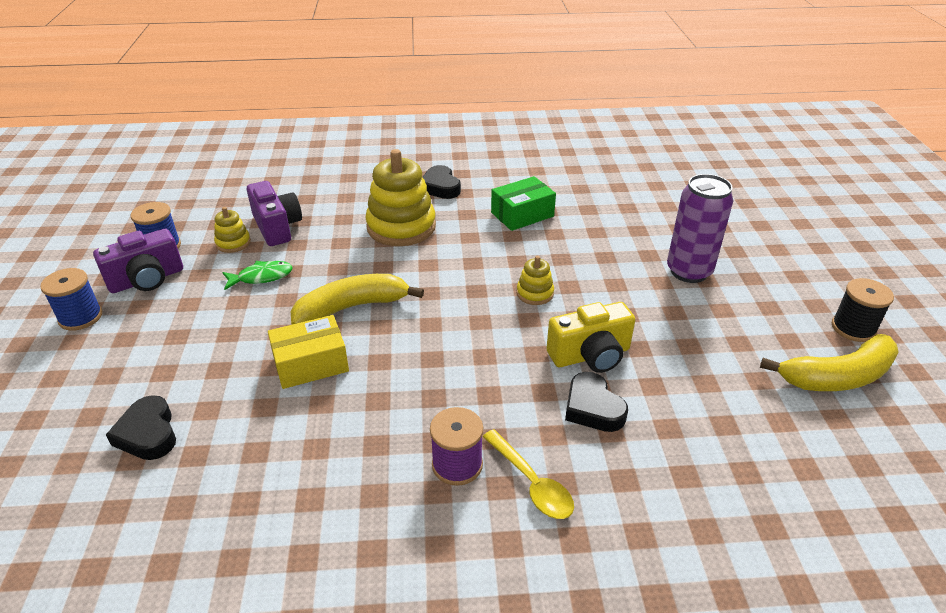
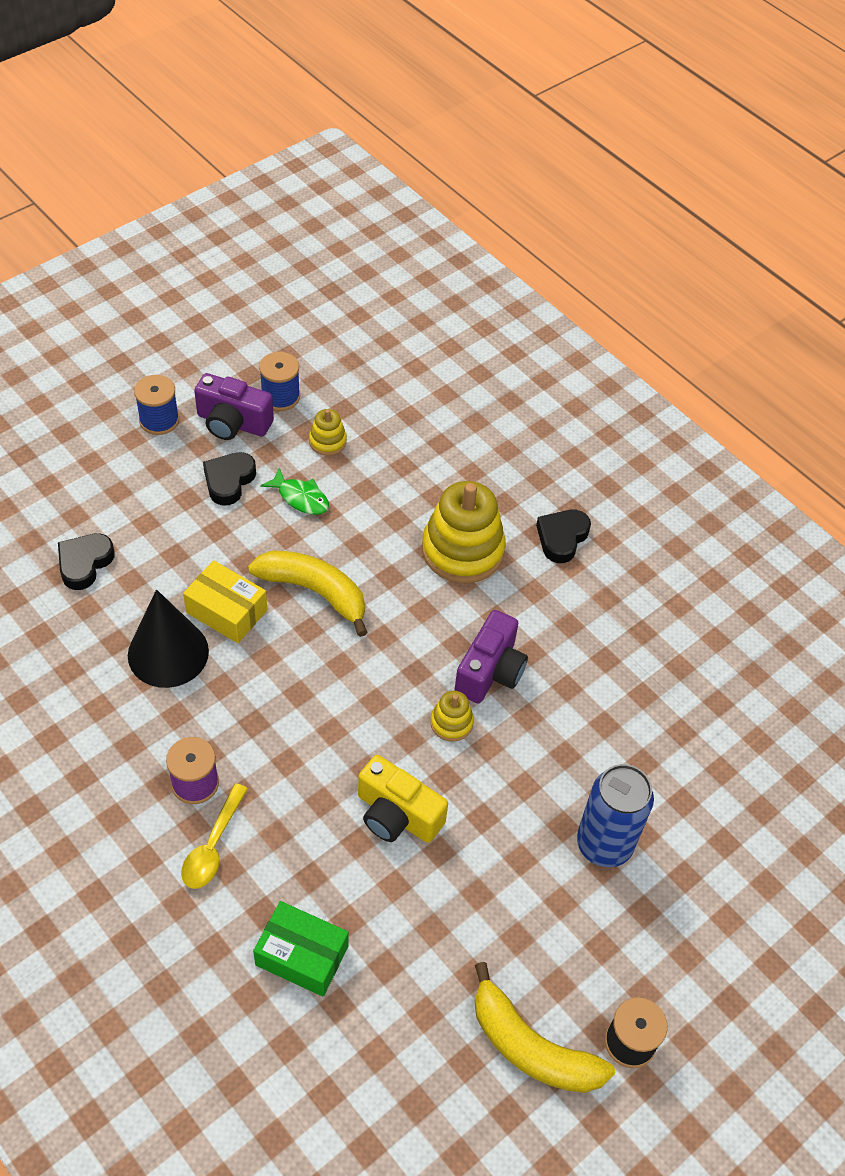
camera: 50 degrees right, 15 degrees up
purple camera [247,181,302,246] -> purple camera moved to [454,610,528,703]
green box [491,176,556,231] -> green box moved to [253,901,349,997]
black heart [565,372,628,432] -> black heart moved to [203,452,256,506]
purple can [667,174,733,283] -> blue can [577,764,654,867]
none -> black cone [128,589,209,688]

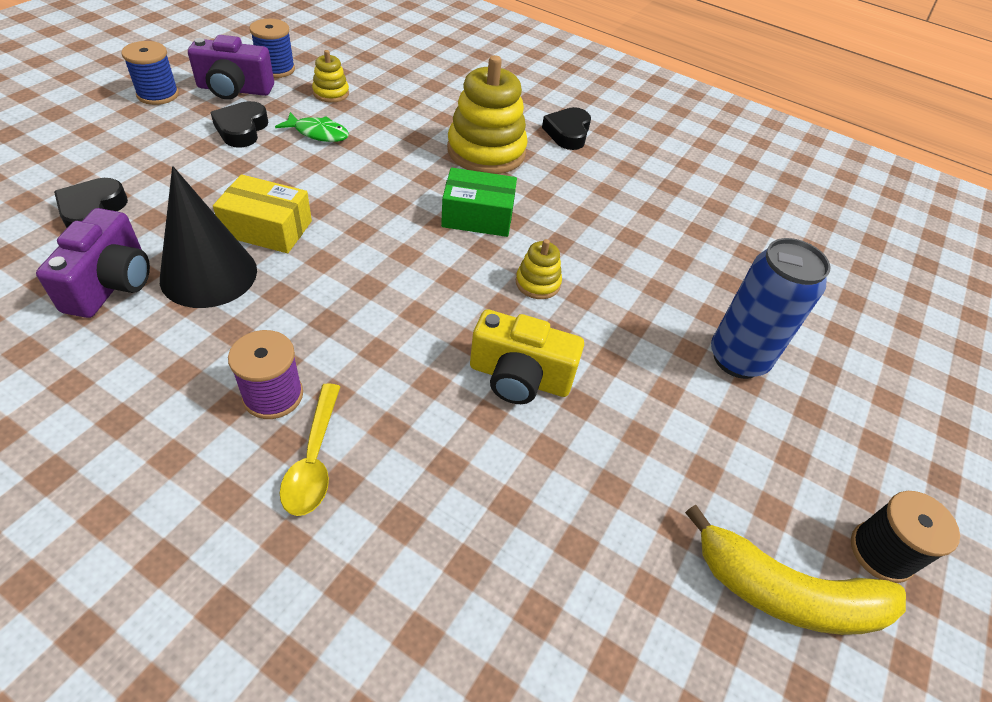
camera: 20 degrees left, 5 degrees down
yellow banana [248,551,368,637] -> none
green box [253,901,349,997] -> green box moved to [441,168,517,237]
purple camera [454,610,528,703] -> purple camera moved to [36,208,150,318]

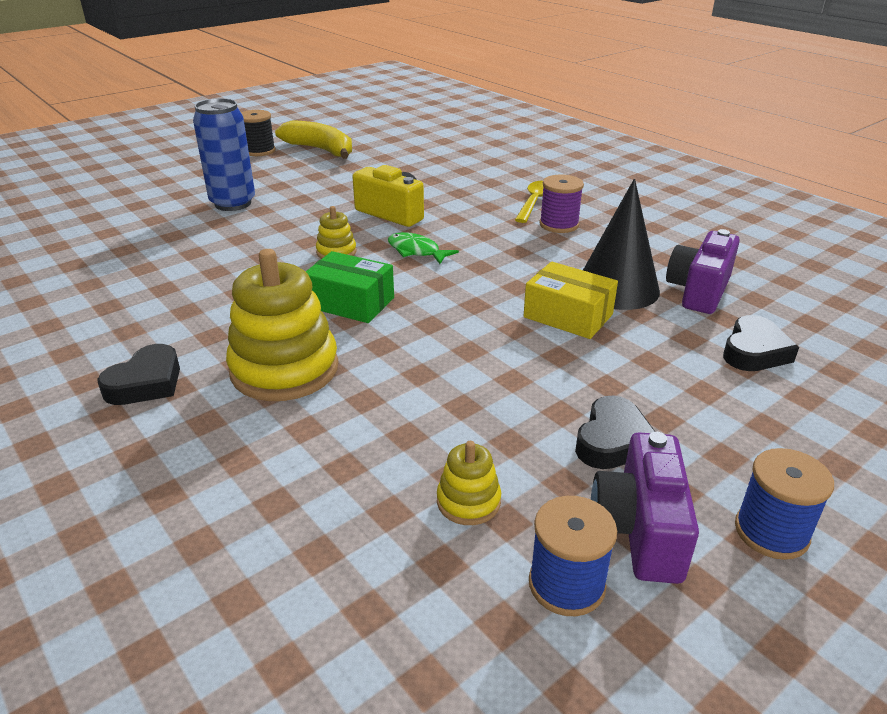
camera: 155 degrees left, 15 degrees down
purple camera [188,35,274,99] -> purple camera turned 105 degrees counterclockwise [591,432,699,584]
green fish [275,112,349,142] -> green fish moved to [388,232,459,264]

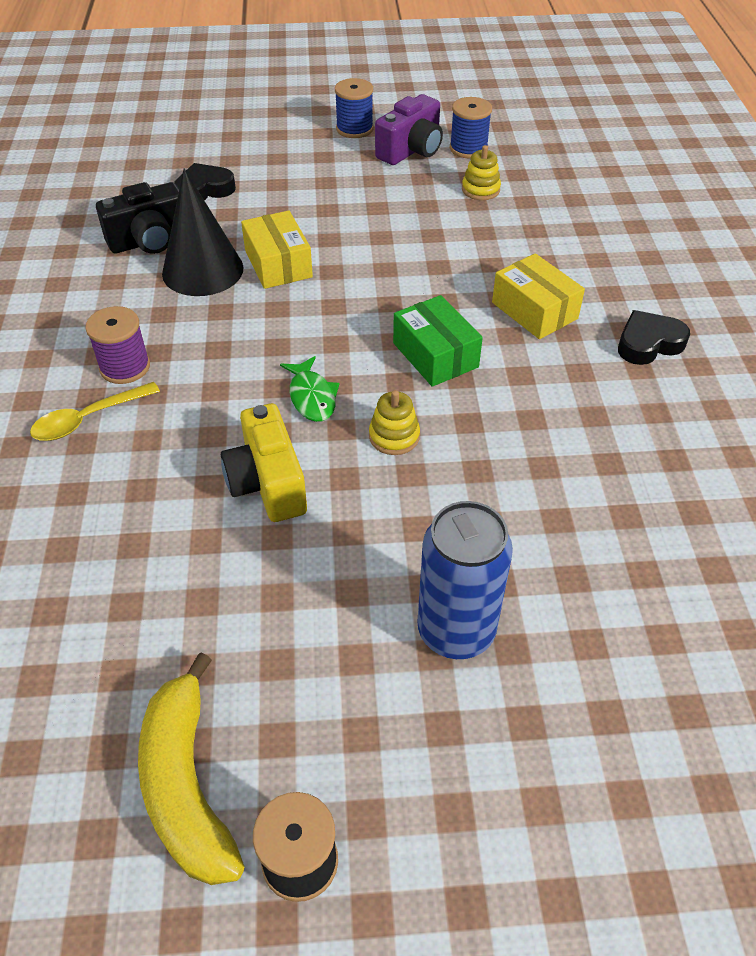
camera: 145 degrees left, 15 degrees up
yellow stacking toy [226,249,338,401] -> yellow box [492,253,585,339]
black heart [575,395,655,469] -> none
purple camera [666,229,740,314] -> black camera [96,182,179,254]

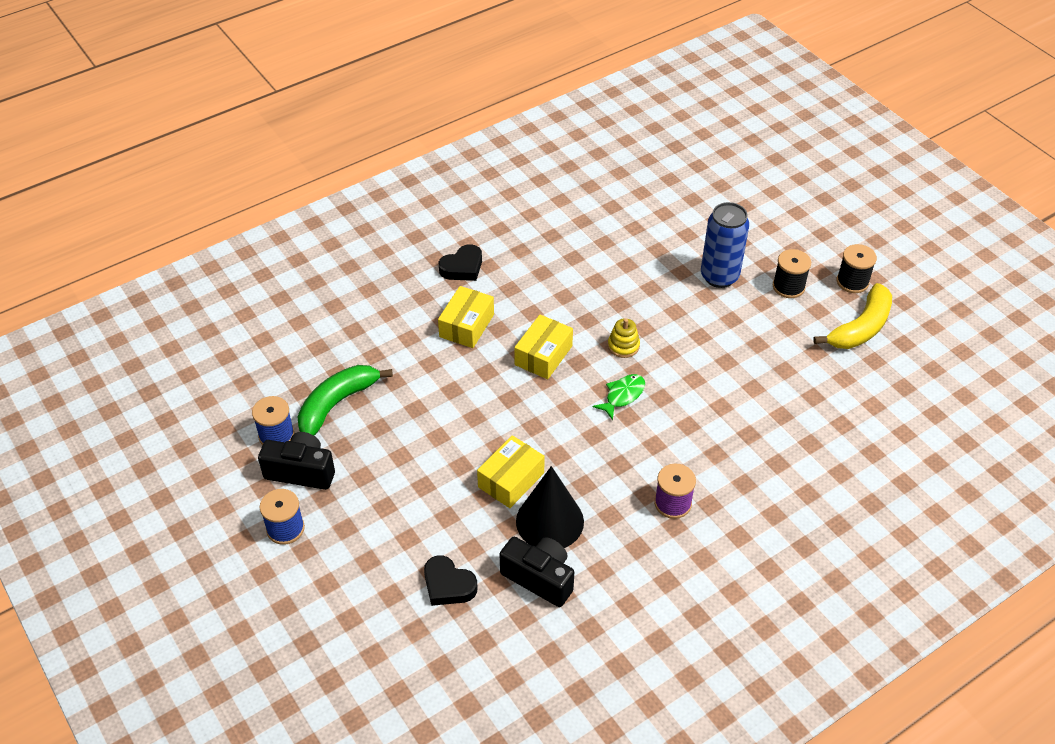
camera: 120 degrees left, 0 degrees up
yellow spoon [30,382,160,441] -> none
yellow camera [221,403,307,522] -> none
purple camera [375,94,443,165] -> black camera [258,432,335,490]
green box [393,295,483,387] -> yellow box [514,315,573,379]
yellow stacking toy [462,145,501,200] -> green banana [297,365,393,436]
black heart [618,310,690,365] -> black heart turned 75 degrees counterclockwise [438,244,482,281]
none -> black spool [773,249,811,298]

